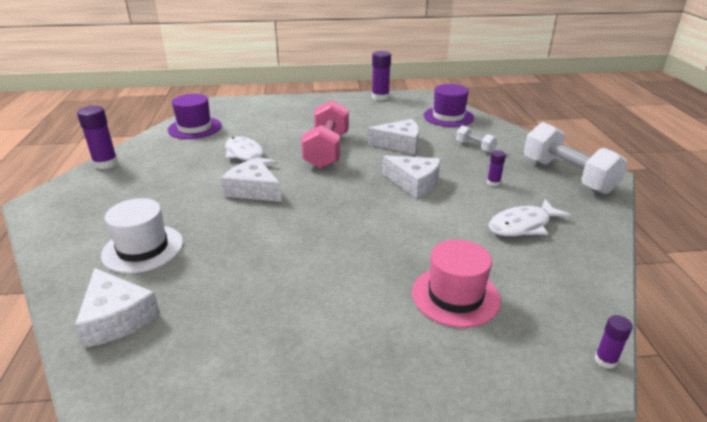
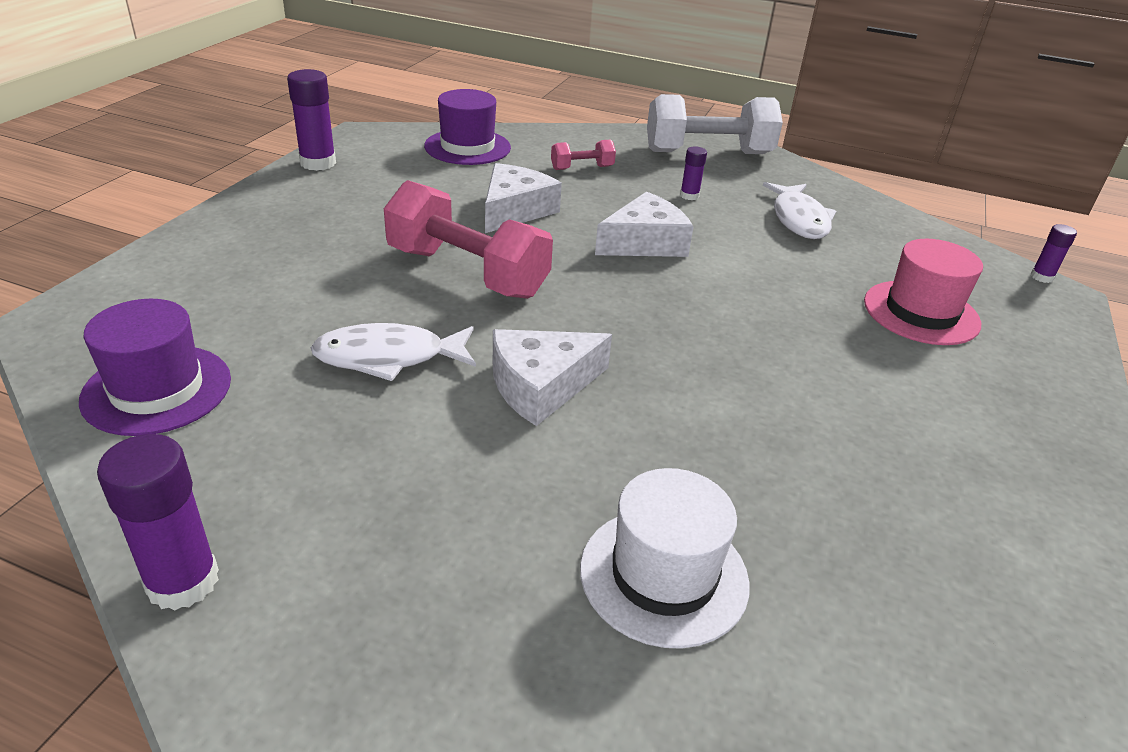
camera: 65 degrees left, 5 degrees up
white cheese [75,268,160,348] -> none
white dumbbell [456,125,497,153] -> pink dumbbell [551,139,616,170]

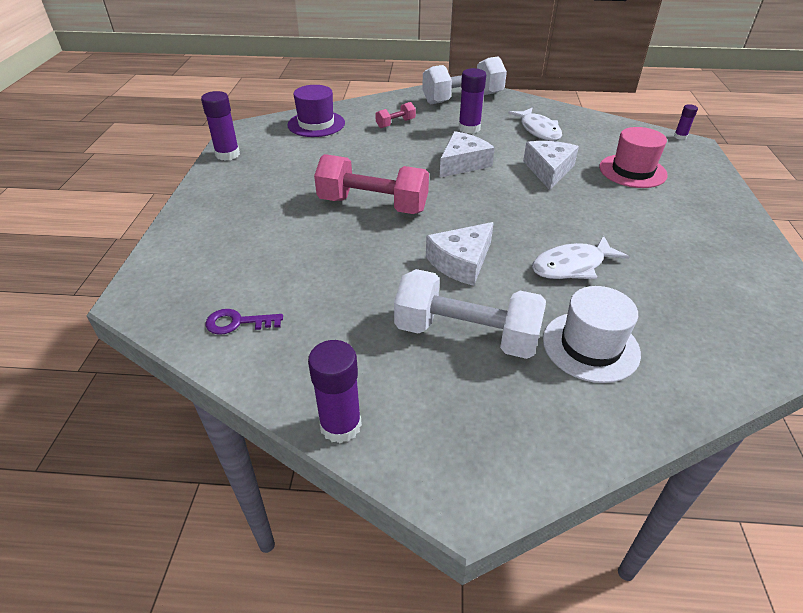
camera: 15 degrees left, 5 degrees up
purple hat [79,299,231,436] -> purple key [205,309,283,335]
white fish [311,323,476,381] -> white fish moved to [532,236,629,279]
white cheese [485,163,562,233] -> white cheese moved to [523,141,579,190]
purple glue stick [680,146,707,200] -> purple glue stick [458,68,486,134], size x1.83
none -> white dumbbell [394,269,546,359]

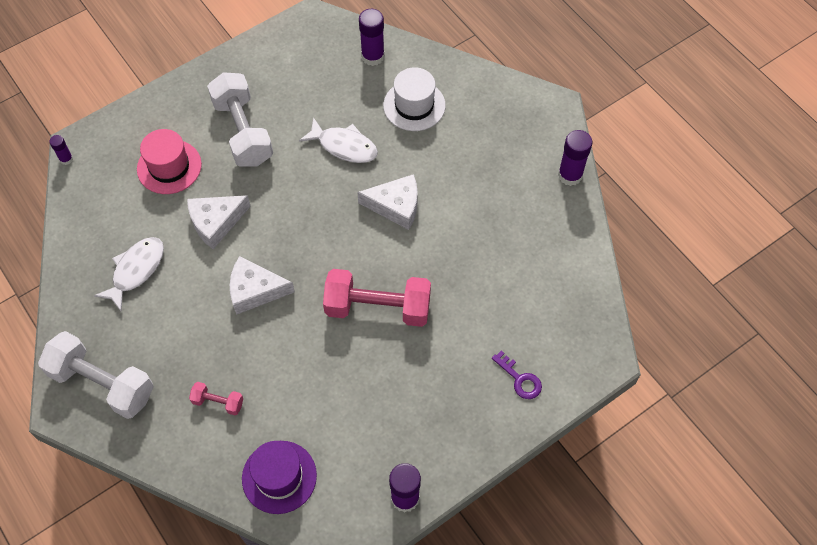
camera: 130 degrees left, 20 degrees up
purple key [205,309,283,335] -> purple key moved to [492,350,542,399]
pink dumbbell [314,154,429,214] -> pink dumbbell turned 60 degrees counterclockwise [323,269,431,327]
white dumbbell [394,269,546,359] -> white dumbbell moved to [207,72,273,167]
purple glue stick [458,68,486,134] -> purple glue stick moved to [359,9,385,66]

